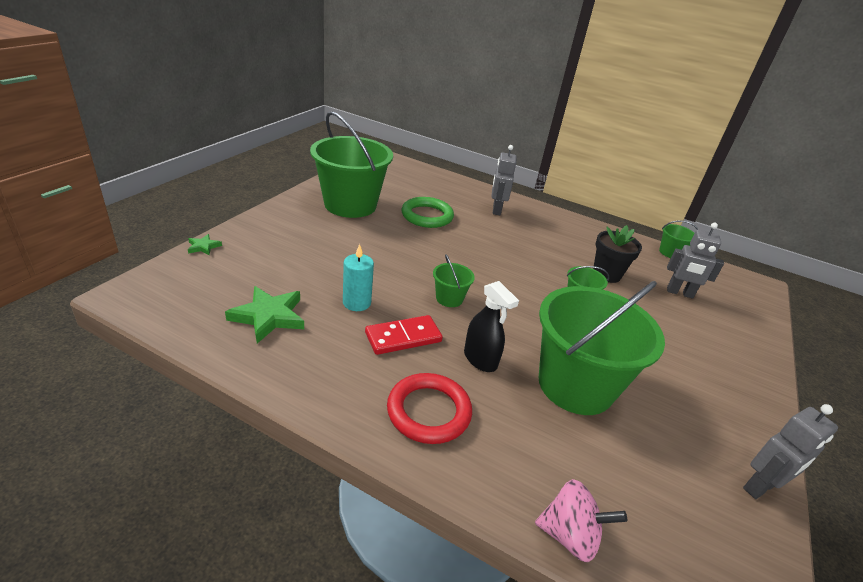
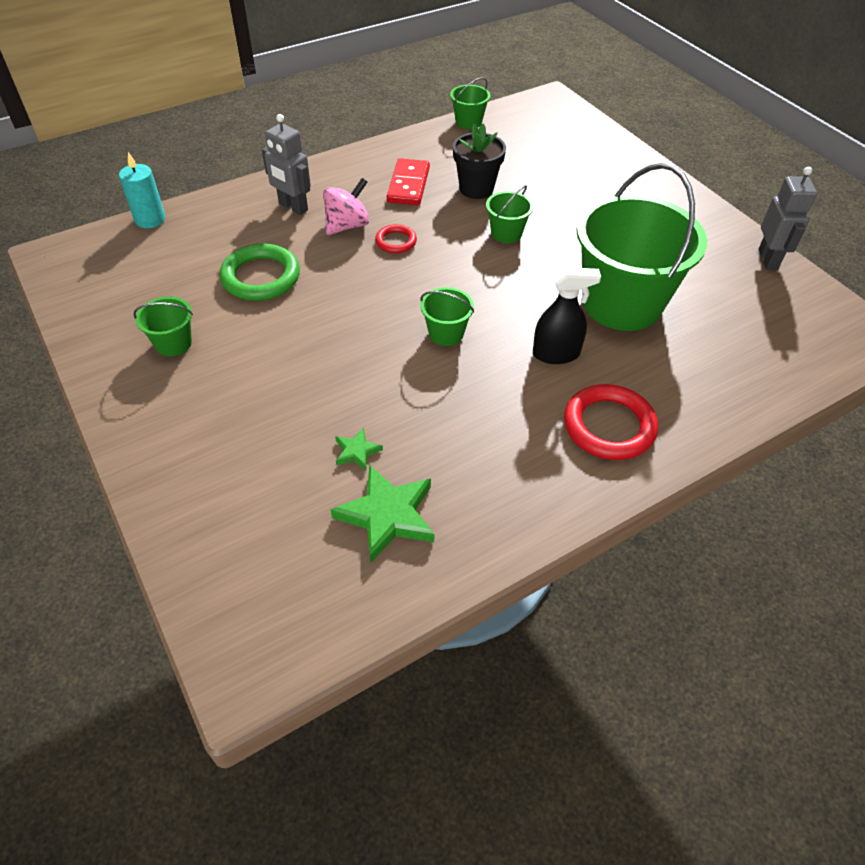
camera: 55 degrees left, 15 degrees up
green star [188,234,222,255] -> green star moved to [335,428,383,471]
green bucket [310,111,393,218] -> green bucket [133,297,193,356], size x0.42
turquoise candle [343,244,374,311] -> turquoise candle moved to [119,152,165,228]
red domino [365,315,443,355] -> red domino moved to [387,158,430,205]
pink spinning top [535,479,627,562] -> pink spinning top moved to [323,178,369,235]
grey robot [667,223,724,299] -> none
none -> red ring [375,224,417,253]

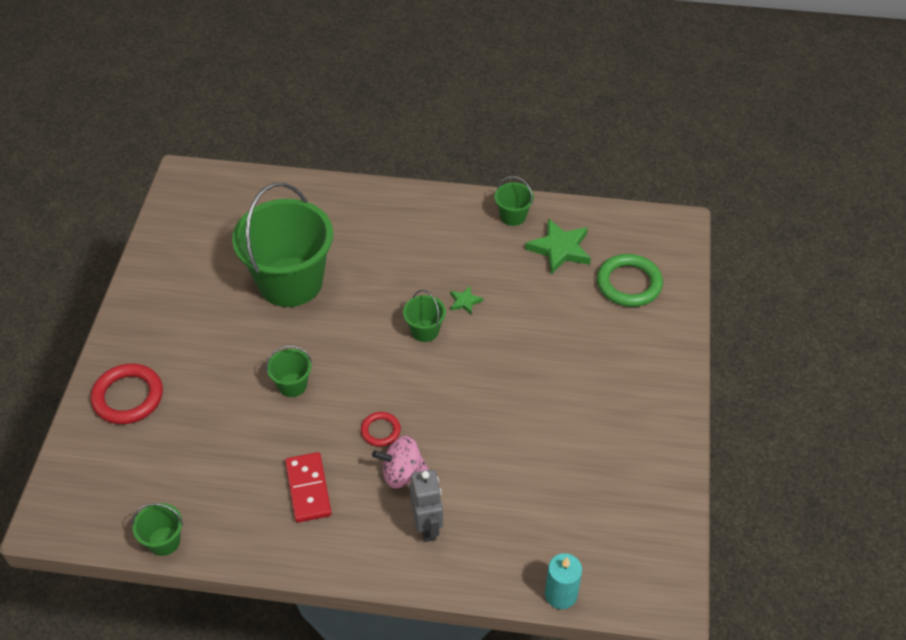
camera: 140 degrees left, 0 degrees up
green bucket [133,297,193,356] -> green bucket moved to [494,176,534,226]
green ring [220,243,300,301] -> green ring moved to [597,254,663,307]
green star [335,428,383,471] -> green star moved to [450,286,483,315]
red domino [387,158,430,205] -> red domino turned 60 degrees counterclockwise [285,452,332,523]
black flower pot [453,124,506,199] -> none
black spray bottle [533,267,601,364] -> none
red ring [564,384,658,460] -> red ring moved to [91,363,163,424]
grey robot [758,167,817,270] -> none

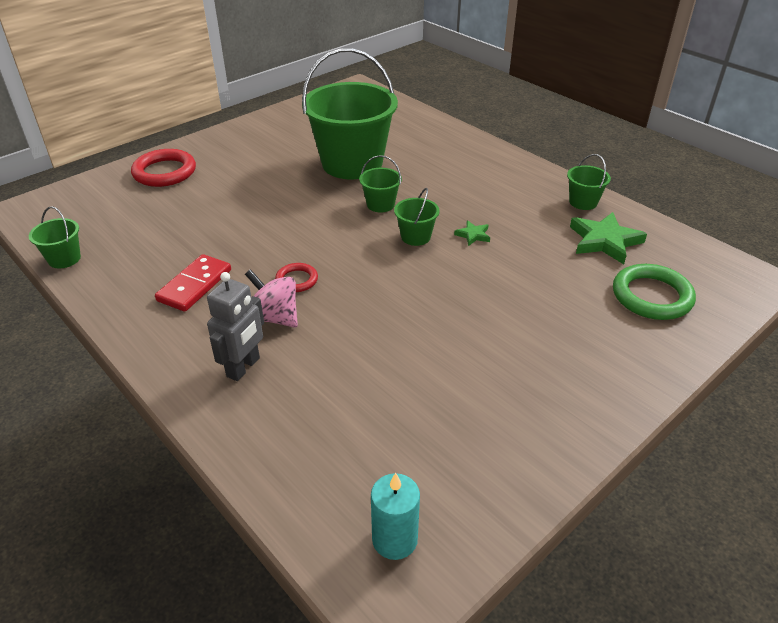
camera: 40 degrees right, 10 degrees down
green bucket [266,345,312,397] -> green bucket moved to [359,155,402,212]
turquoise candle [545,553,582,609] -> turquoise candle moved to [371,473,420,560]

